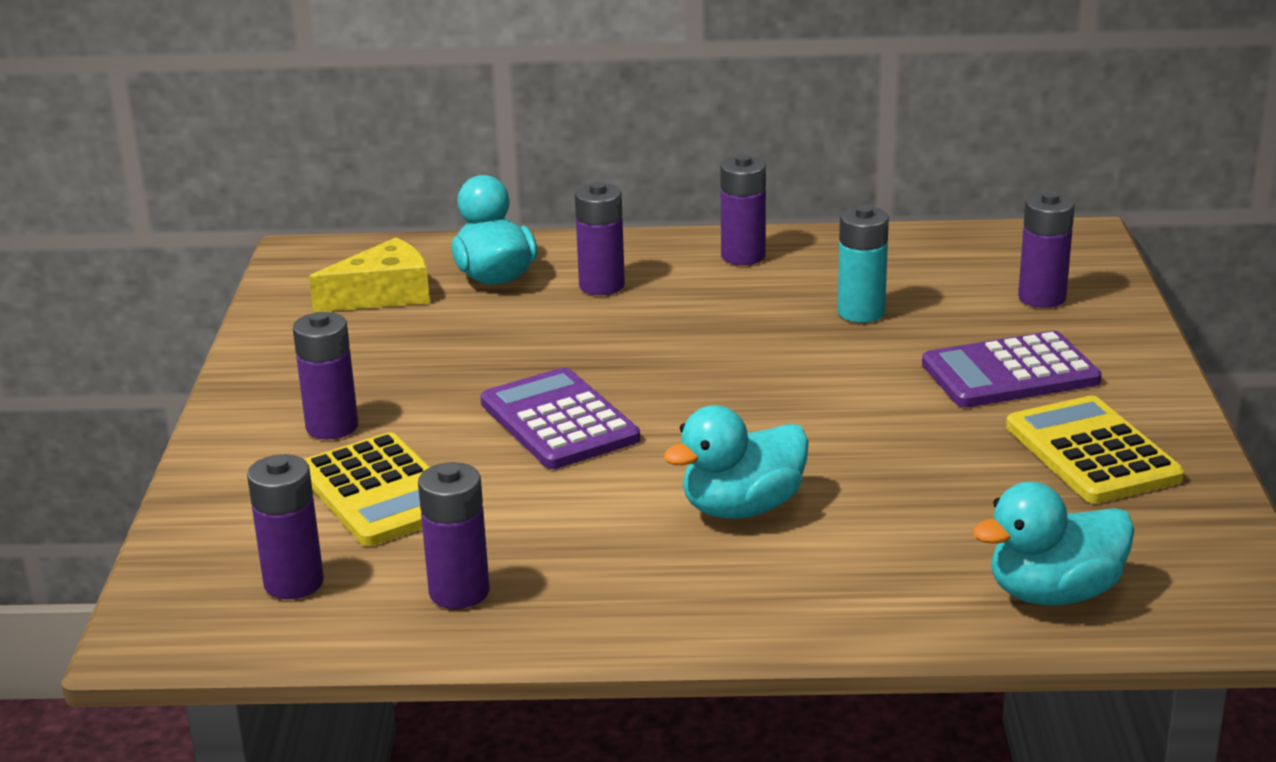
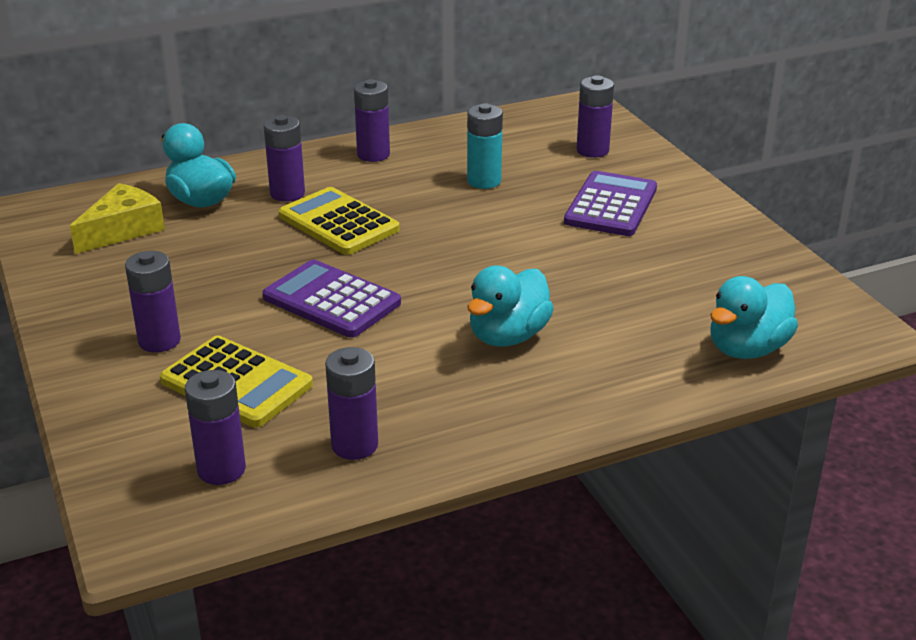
camera: 25 degrees left, 5 degrees up
purple calculator [922,331,1102,408] -> purple calculator turned 150 degrees clockwise [564,171,657,236]
yellow calculator [1006,395,1184,503] -> yellow calculator moved to [279,187,400,255]

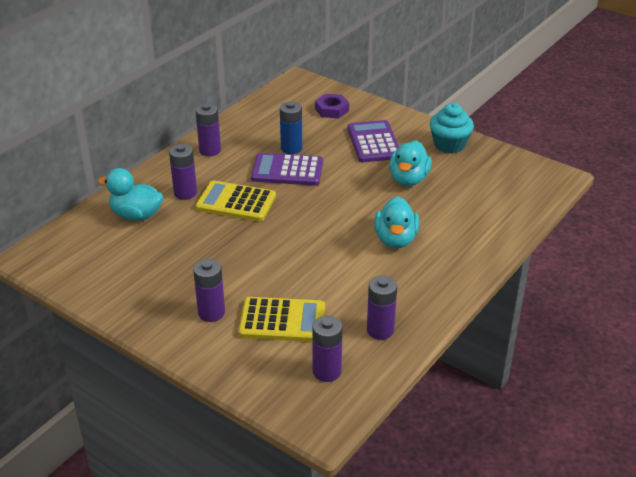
camera: 30 degrees left, 5 degrees up
yellow cheese [70,183,165,254] -> none
purple calculator [263,260,401,338] -> purple calculator moved to [251,153,323,186]
turquoise battery [467,103,503,189] -> blue battery [280,101,302,154]
purple battery [576,75,614,158] -> purple nut [315,94,349,118]
turquoise duck [711,276,798,359] -> turquoise duck moved to [389,141,432,186]
none -> turquoise cupcake [430,103,474,153]

